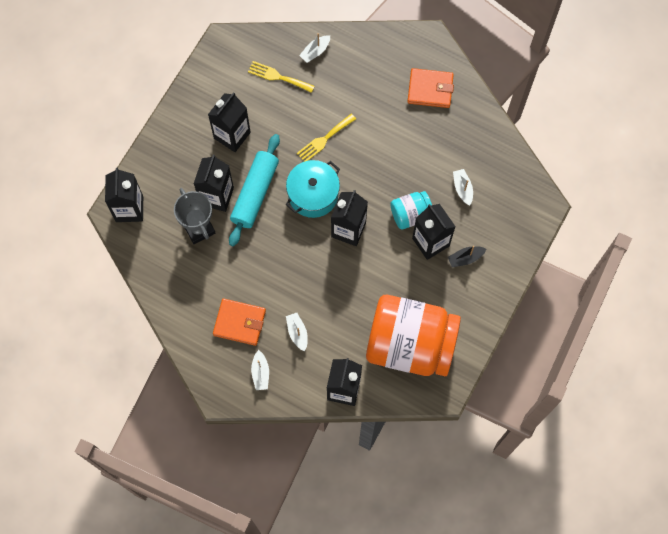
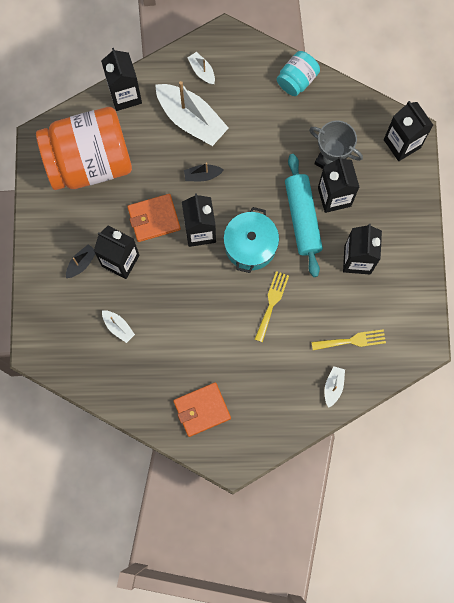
camera: 150 degrees right, 5 degrees up
orange wallet [213,299,266,346] -> orange wallet moved to [127,194,181,242]
white boat [286,313,308,351] -> white boat [155,81,229,146], size x2.17
turquoise jar [390,191,432,229] -> turquoise jar moved to [277,51,320,96]
none -> black boat [184,163,224,181]

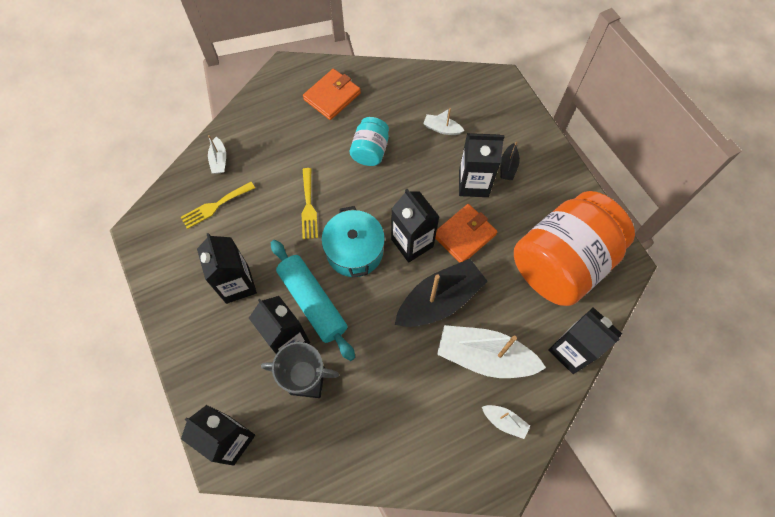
camera: 155 degrees right, 10 degrees down
black boat [184,163,224,181] -> black boat [395,259,488,327], size x2.17
turquoise jar [277,51,320,96] -> turquoise jar moved to [350,117,389,166]

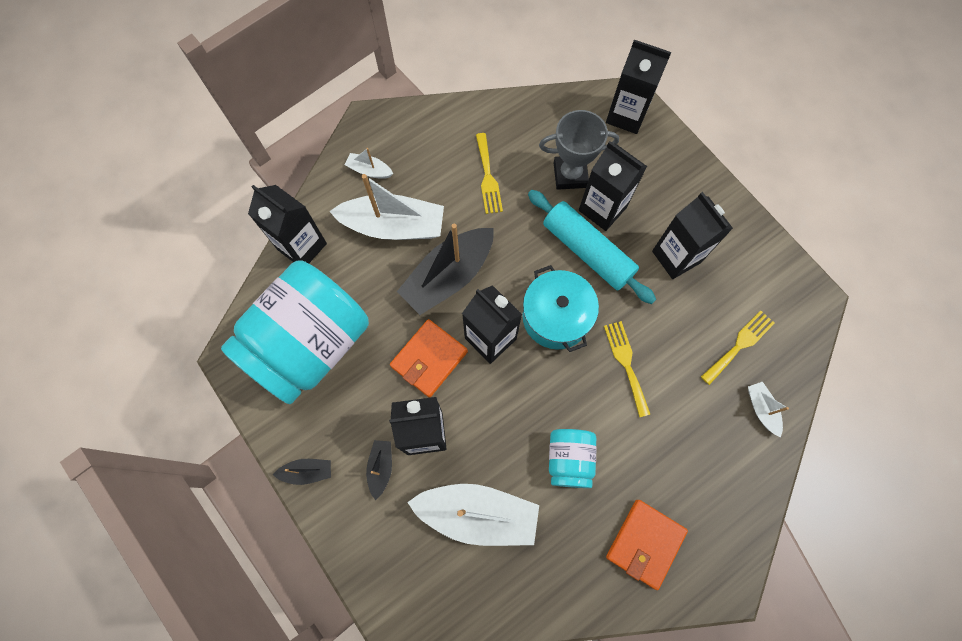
camera: 170 degrees right, 5 degrees up
white boat [423,108,464,135] -> white boat [407,484,539,546], size x2.17
orange jar [514,191,635,306] -> turquoise jar [221,261,369,404]
none -> black boat [273,459,331,485]
none -> yellow fork [476,133,503,214]

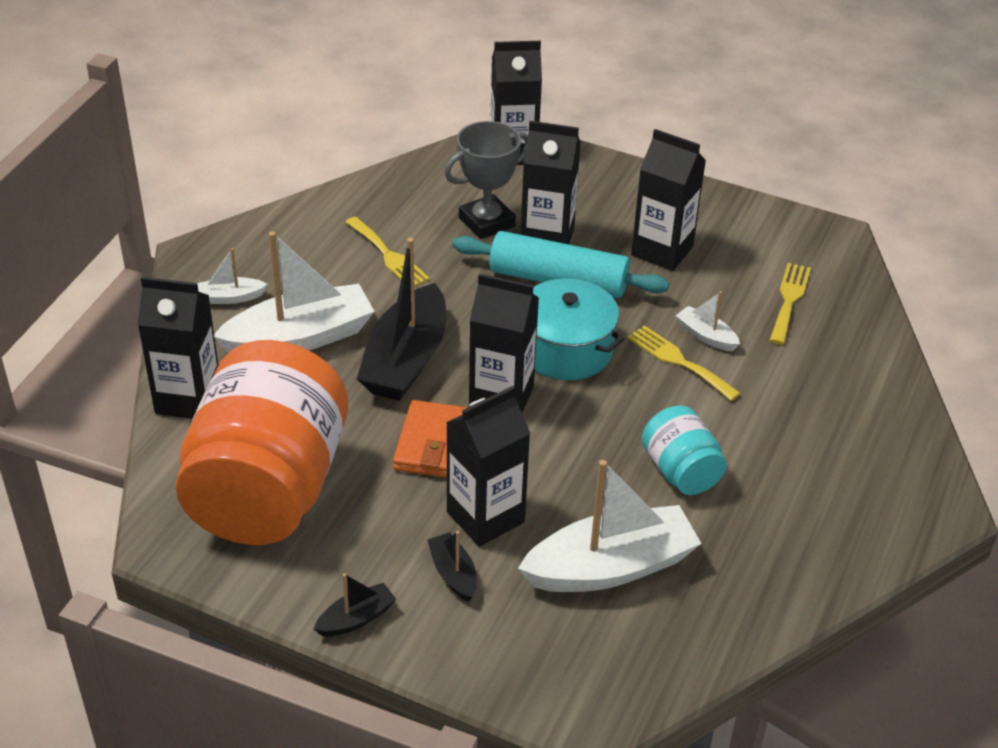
camera: 30 degrees left, 30 degrees down
turquoise jar [221,261,369,404] -> orange jar [175,340,348,545]
orange wallet [606,500,688,590] -> none
white boat [748,382,789,437] -> white boat moved to [676,291,740,351]

